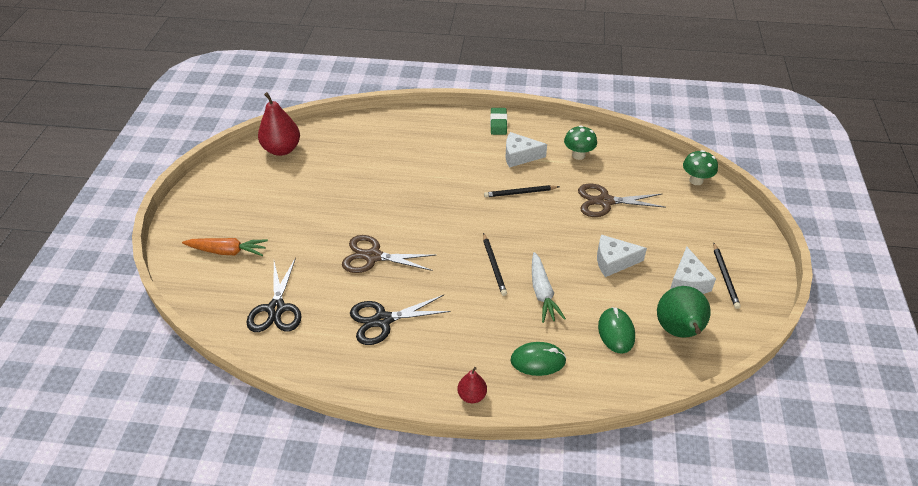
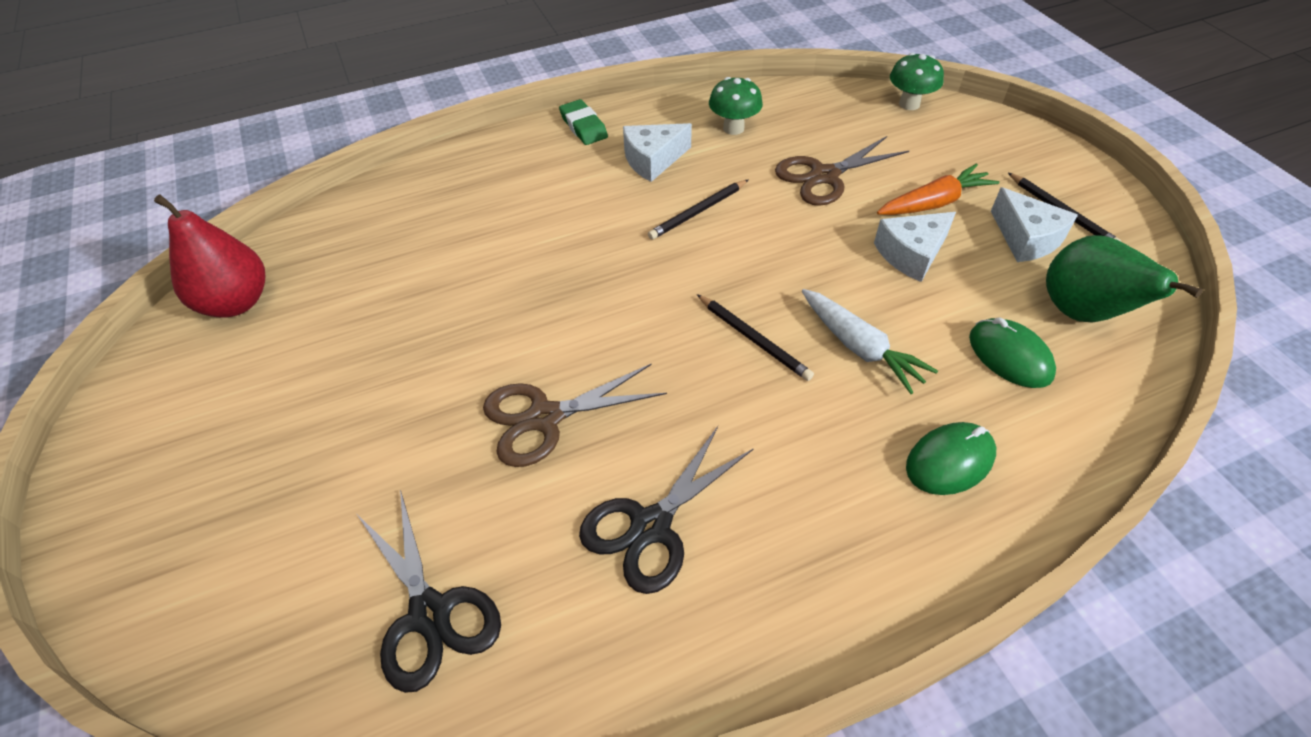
camera: 30 degrees left, 5 degrees up
orange carrot [182,238,268,256] -> orange carrot moved to [877,163,999,215]
red pear [458,367,487,403] -> none

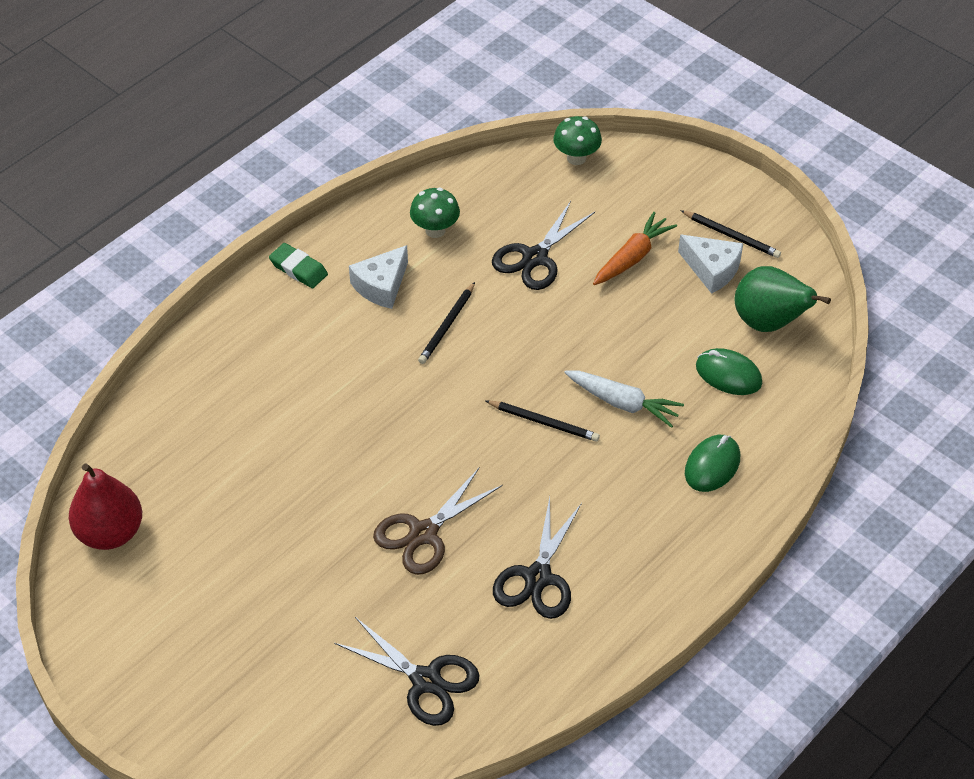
camera: 25 degrees left, 0 degrees up
brown scissors [775,136,909,206] -> black scissors [492,201,595,290]
white cheese [874,212,956,282] -> none

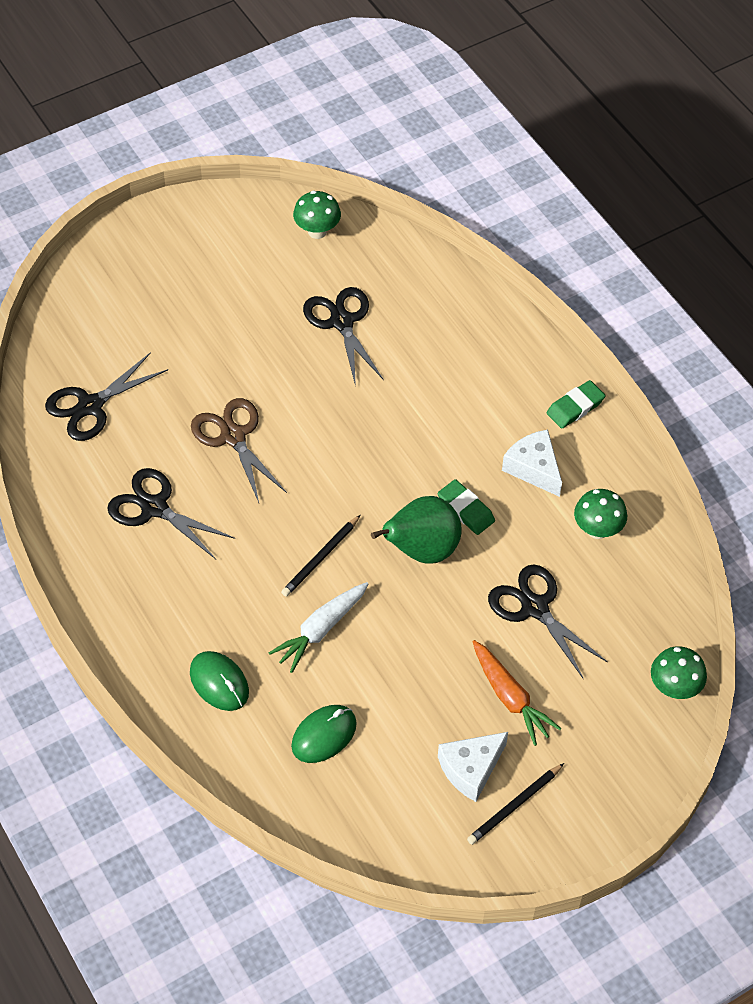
camera: 105 degrees right, 5 degrees up
red pear [69,463,142,550] -> green mushroom [293,191,341,239]
black pencil [418,282,475,364] -> green eraser [438,479,495,535]
green pear [734,266,831,332] -> green pear moved to [371,496,462,564]
none -> black scissors [303,287,384,387]

